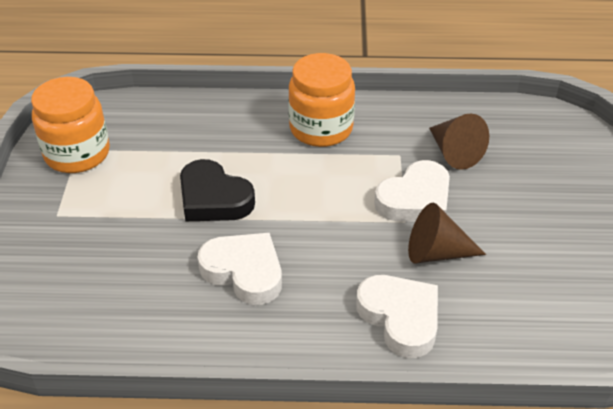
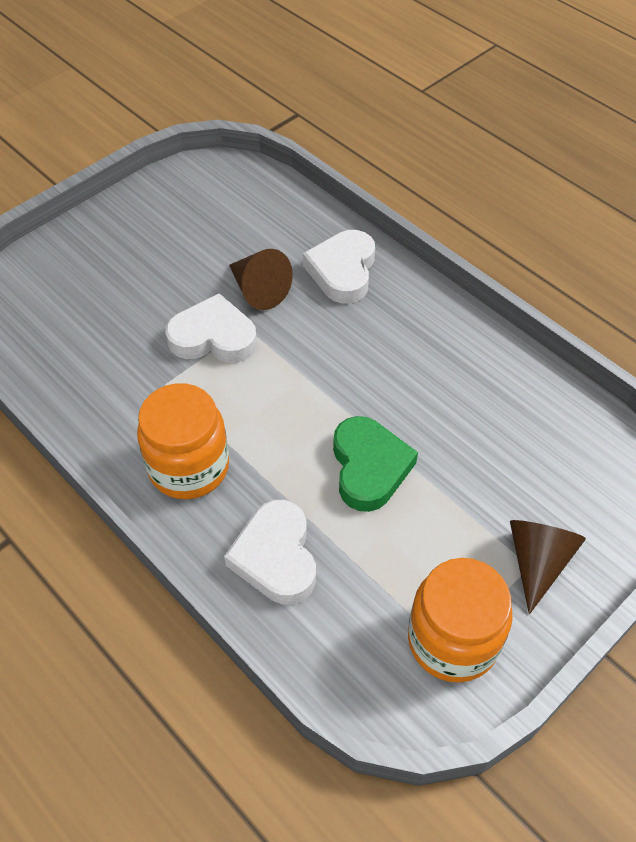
camera: 135 degrees left, 10 degrees up
black heart [180,159,255,221] -> green heart [333,416,418,512]
white heart [198,233,282,305] -> white heart moved to [224,500,316,605]
brown cone [429,114,489,170] -> brown cone moved to [510,520,586,615]

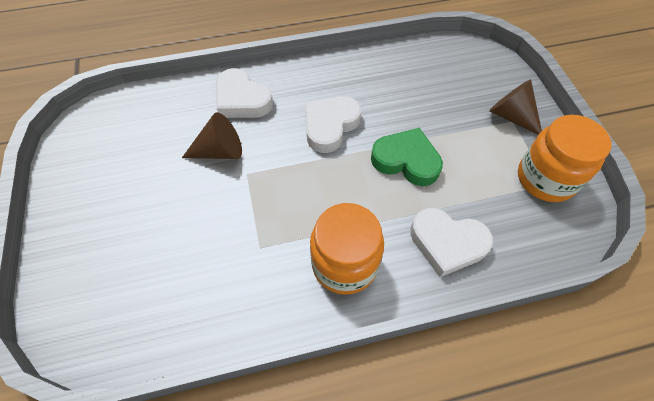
camera: 60 degrees left, 5 degrees up
white heart [165,293,257,363] -> white heart moved to [305,96,361,153]

